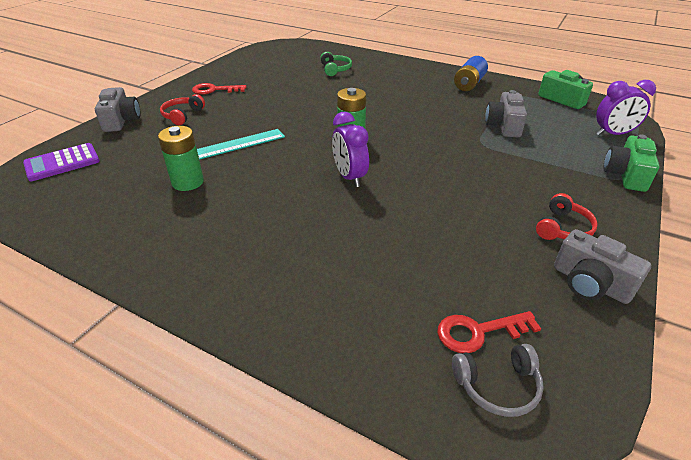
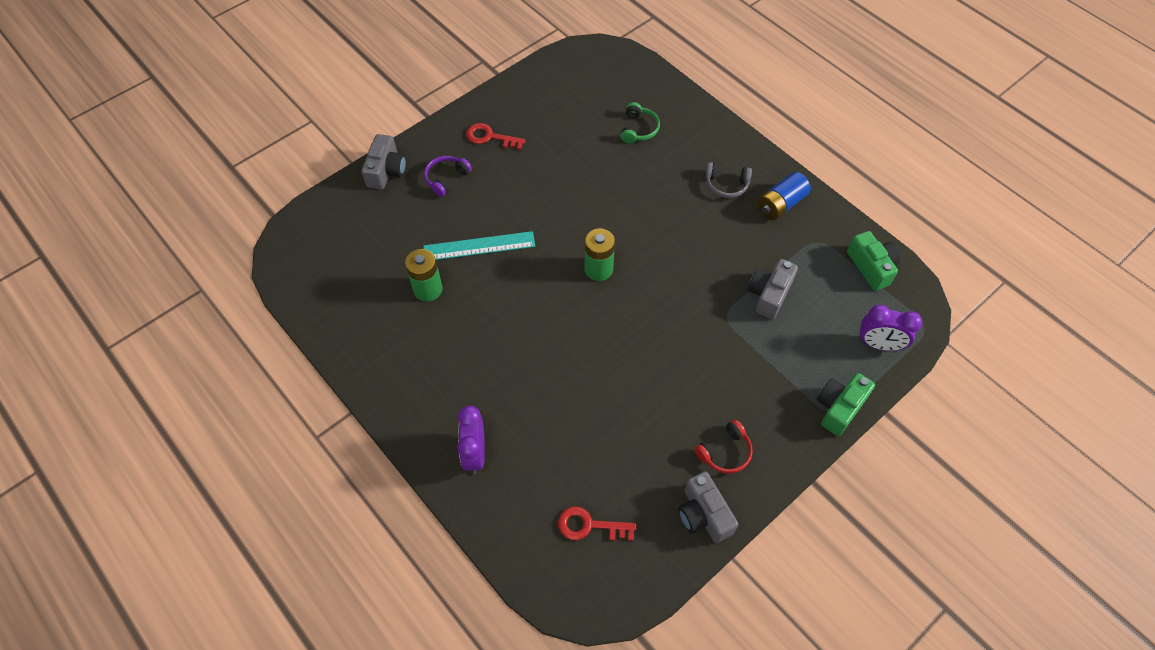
camera: 20 degrees right, 20 degrees up
purple calculator [23,143,100,181] -> none
red headphones [160,94,205,125] -> purple headphones [424,156,472,197]
purple clock [332,112,369,187] -> purple clock moved to [457,406,485,474]
grey headphones [452,344,544,417] -> grey headphones moved to [706,162,752,198]

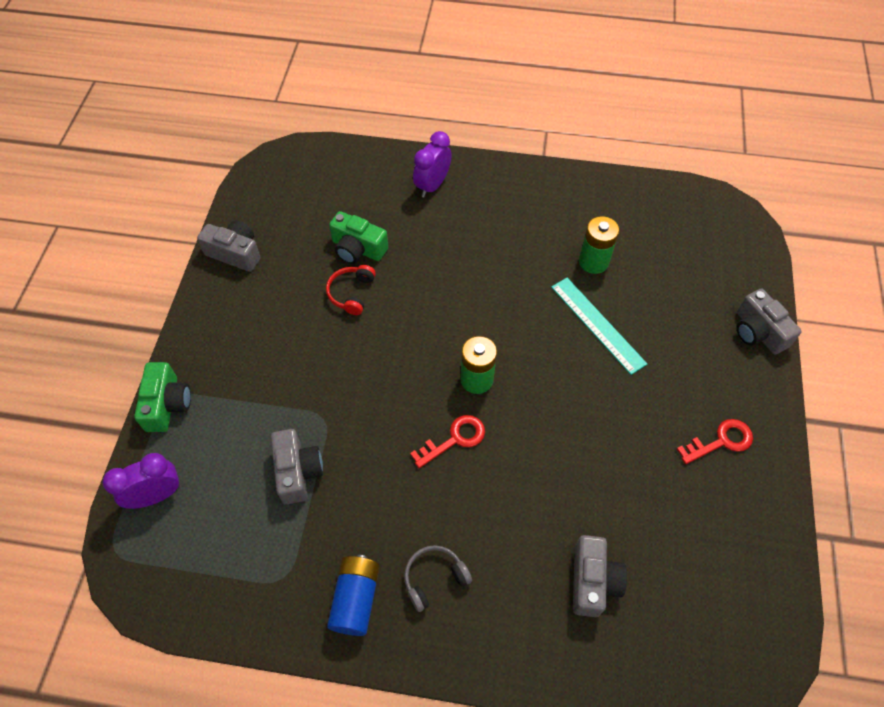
camera: 140 degrees right, 0 degrees up
turquoise ruler [423,231,535,260] -> turquoise ruler turned 75 degrees counterclockwise [551,278,647,375]
purple headphones [424,156,472,197] -> none
purple clock [457,406,485,474] -> purple clock turned 105 degrees counterclockwise [413,131,452,198]
red key [558,506,636,541] -> red key moved to [410,415,485,468]
green headphones [621,102,660,143] -> grey camera [573,535,627,617]
red headphones [694,419,753,474] -> red headphones moved to [326,265,376,315]
green camera [847,231,901,291] -> green camera moved to [329,211,388,264]

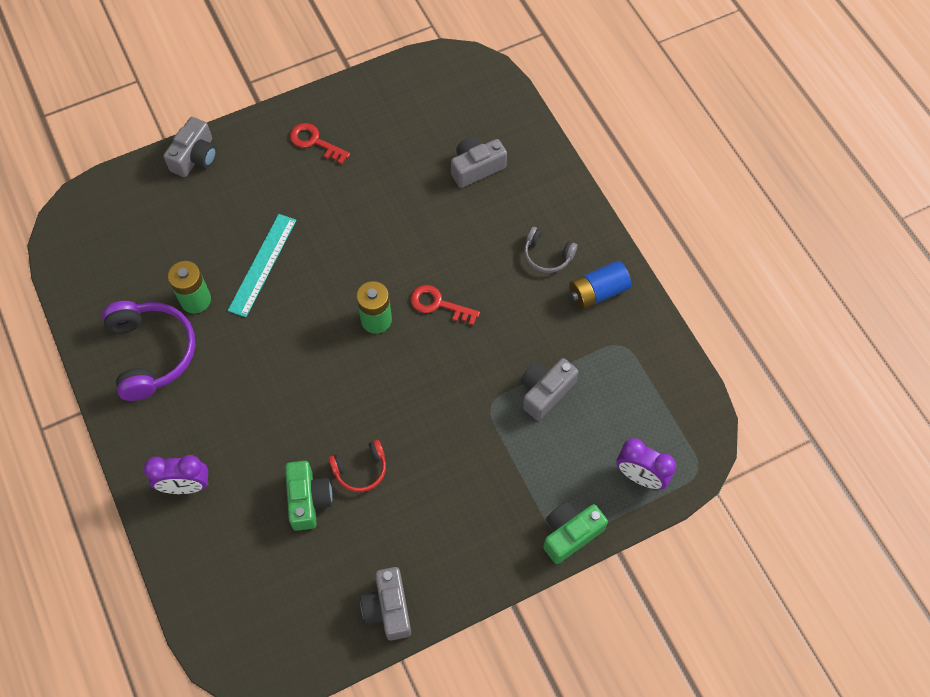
camera: 125 degrees left, 5 degrees up
none -> purple headphones [102,301,195,401]

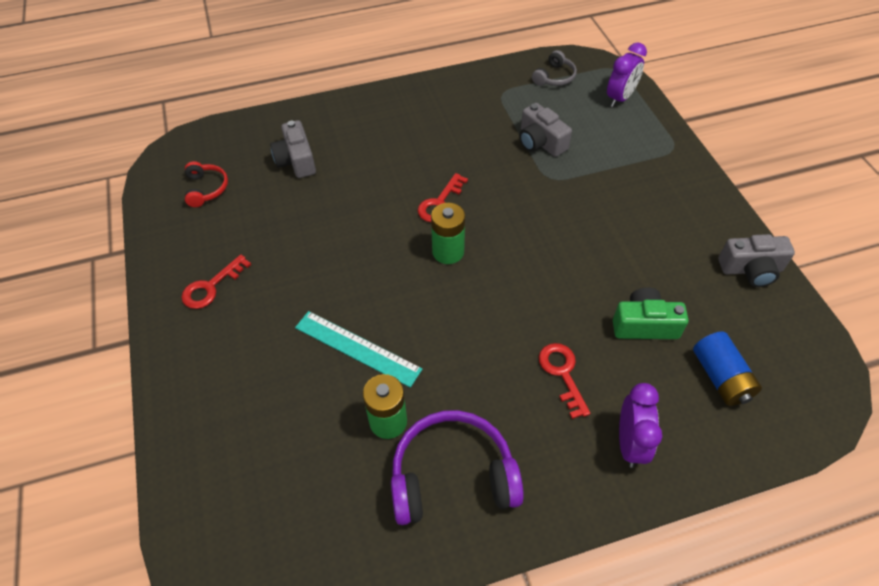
camera: 80 degrees left, 10 degrees down
grey camera [163,117,217,177] -> none
red headphones [328,440,386,492] -> red headphones moved to [185,161,228,207]
grey headphones [524,227,577,273] -> grey headphones moved to [532,50,577,86]
green camera [543,502,608,564] -> none
blue battery [569,261,631,310] -> blue battery moved to [693,331,762,406]
none -> red key [539,343,591,419]

